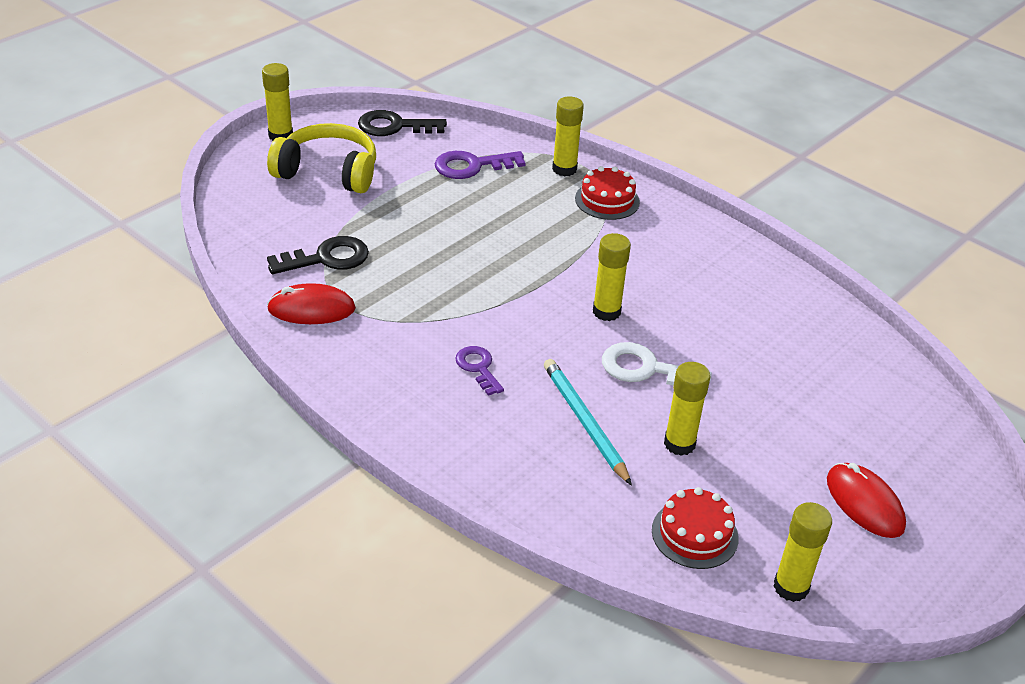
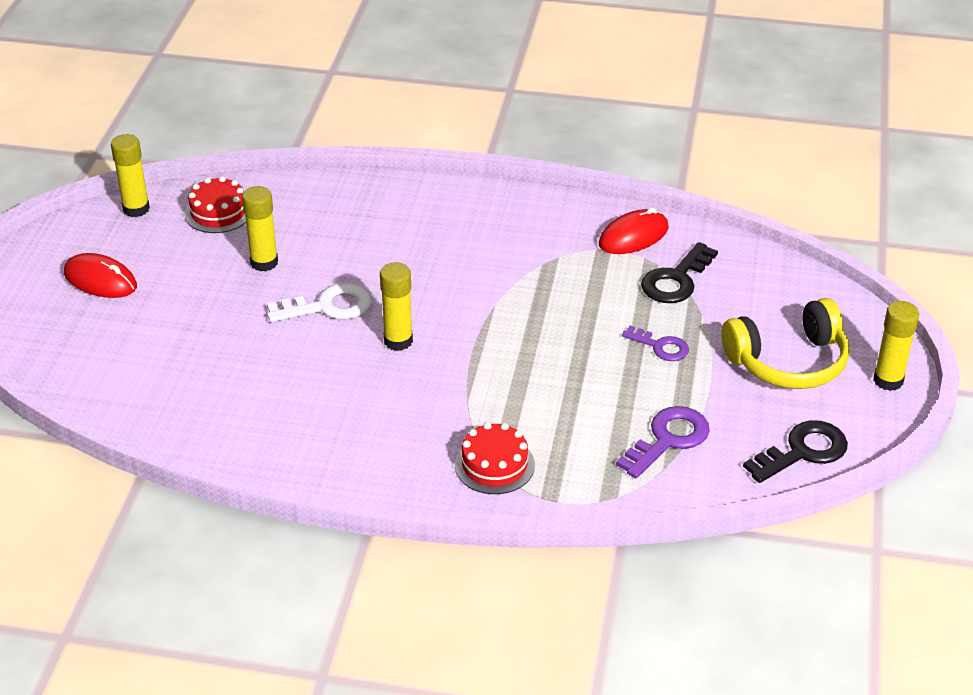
camera: 150 degrees right, 0 degrees up
purple key [455,346,504,396] -> purple key moved to [622,325,689,361]
turquoise pencil [544,359,632,486] -> none
yellow glue stick [552,96,584,176] -> none

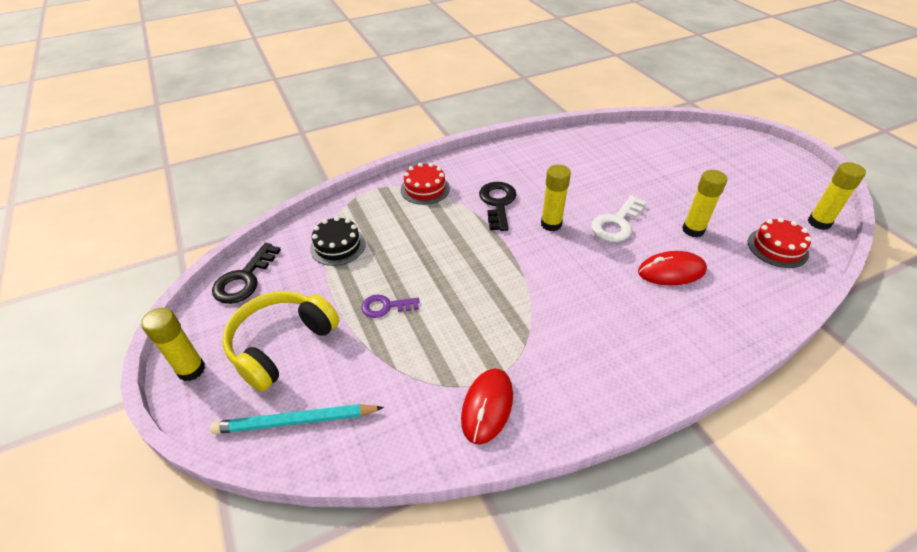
camera: 145 degrees right, 5 degrees up
red mouse [64,253,137,298] -> red mouse moved to [638,251,707,285]
purple key [616,406,710,478] -> black cake [310,216,366,266]
black key [641,242,718,303] -> black key moved to [479,182,517,231]
none -> turquoise pencil [210,404,384,434]

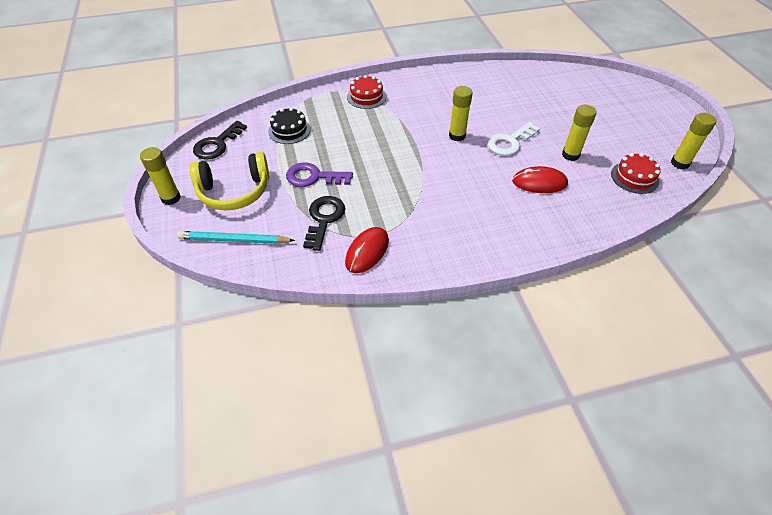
camera: 10 degrees right, 5 degrees up
yellow headphones [223,291,340,392] -> yellow headphones turned 150 degrees counterclockwise [190,152,269,210]
purple key [361,295,420,318] -> purple key [286,162,353,187], size x1.54
black key [479,182,517,231] -> black key moved to [303,196,345,251]

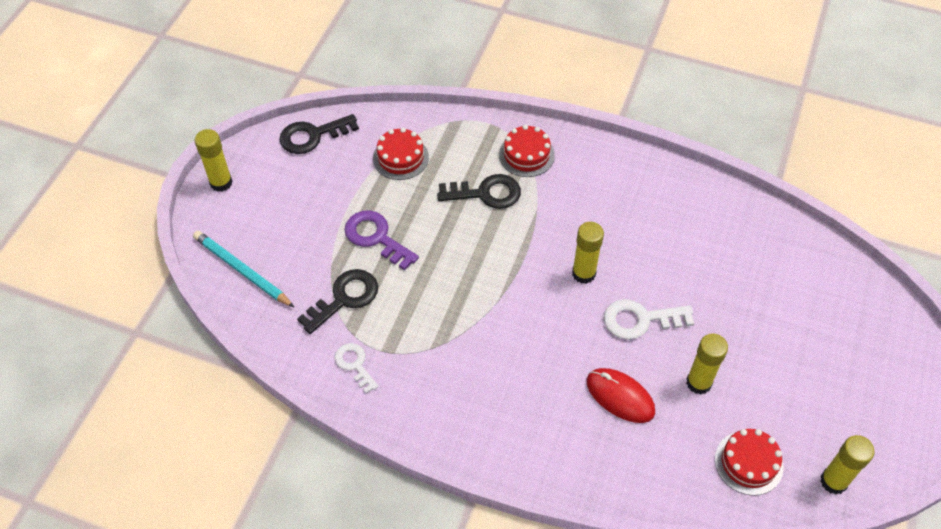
camera: 35 degrees right, 5 degrees up
yellow headphones [190,152,269,210] -> none
black cake [268,107,311,144] -> red cake [373,128,429,180]
red mouse [345,227,389,273] -> white key [335,343,379,394]
none -> black key [437,174,521,209]

